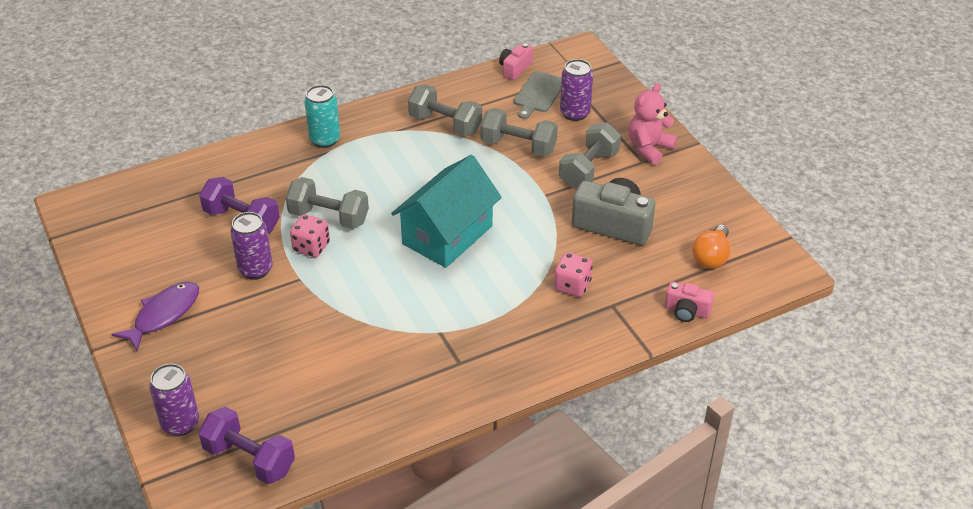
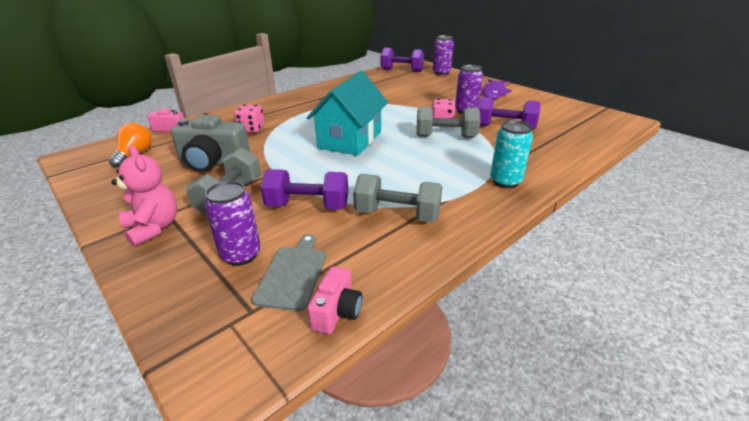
camera: 165 degrees right, 10 degrees down
grey dumbbell [481,108,558,157] -> purple dumbbell [261,169,348,210]
pink teddy bear [628,83,677,165] -> pink teddy bear turned 60 degrees counterclockwise [111,145,177,247]

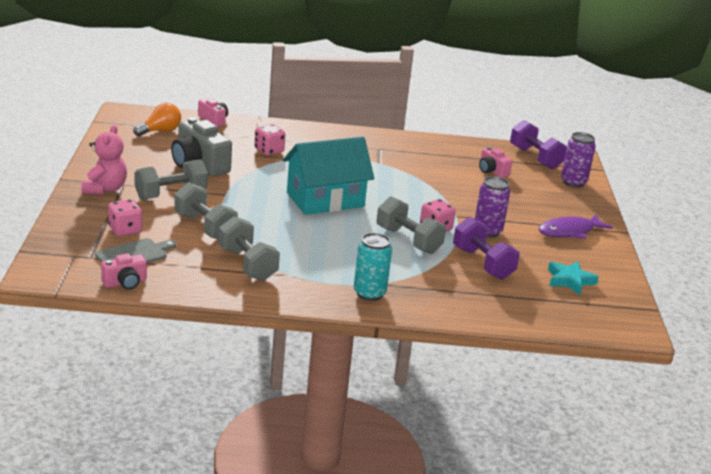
camera: 40 degrees right, 5 degrees down
purple can [204,181,261,266] -> pink dice [108,199,142,236]
purple dumbbell [261,169,348,210] -> grey dumbbell [174,182,238,240]
none -> pink camera [479,147,512,178]
none -> turquoise star [548,261,599,295]

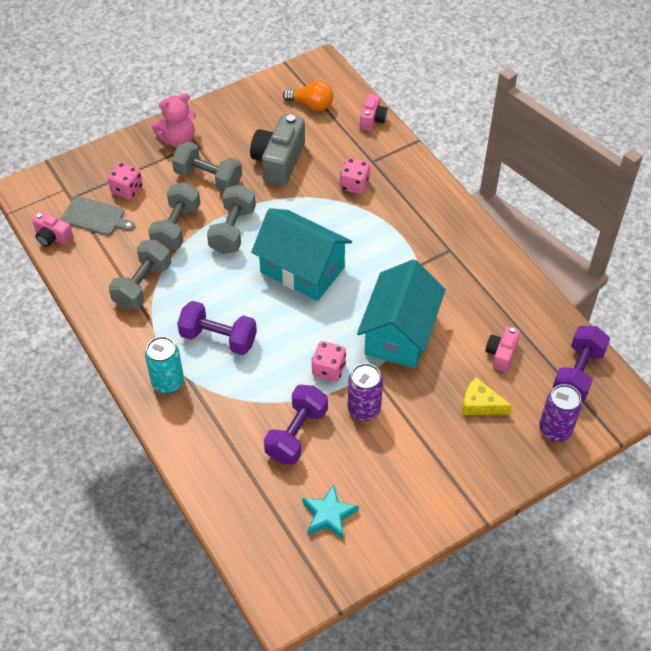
camera: 60 degrees right, 25 degrees up
grey dumbbell [377,197,446,254] -> grey dumbbell moved to [207,184,256,254]
purple fish [538,214,613,239] -> none
none -> purple dumbbell [177,301,257,355]
none -> turquoise house [357,259,446,368]
none -> yellow cheese [463,377,512,415]

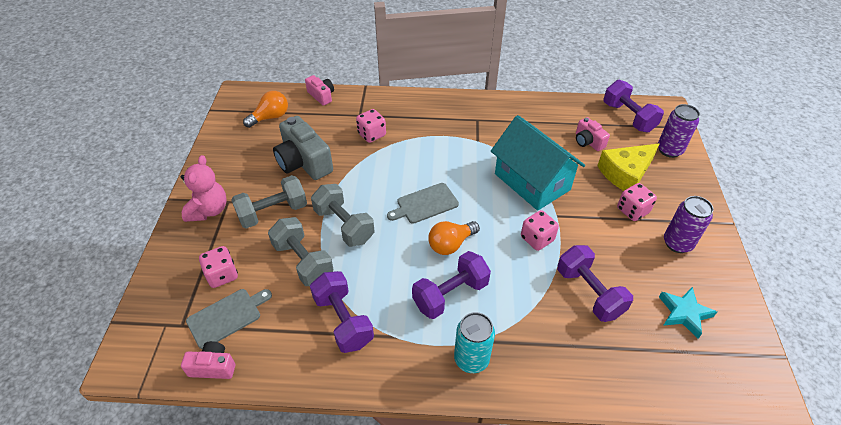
camera: 55 degrees left, 5 degrees down
pink camera [32,212,73,247] -> pink camera turned 150 degrees counterclockwise [181,341,235,379]
grey dumbbell [108,240,171,309] -> purple dumbbell [310,271,374,353]
turquoise house [251,208,352,301] -> grey cutting board [387,183,459,224]
purple can [348,363,383,421] -> purple can moved to [664,196,714,253]
yellow cheese [463,377,512,415] -> yellow cheese [597,144,659,191], size x1.54
none -> orange light bulb [428,221,480,255]
none -> pink dice [617,183,657,221]

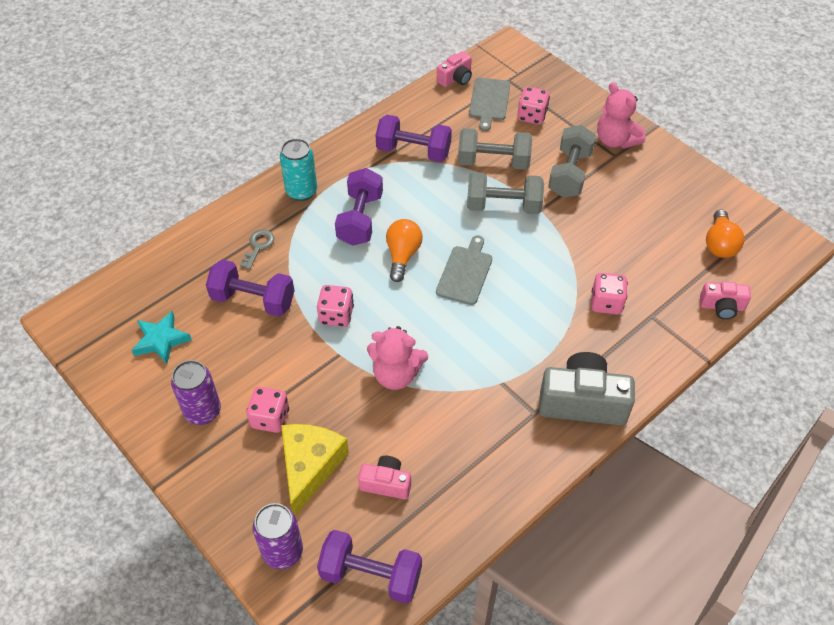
camera: 135 degrees right, 5 degrees up
grey camera [273,116,333,180] -> grey camera moved to [539,352,635,425]
turquoise house [491,115,585,211] -> pink teddy bear [367,326,428,390]
none -> grey key [240,230,274,270]

